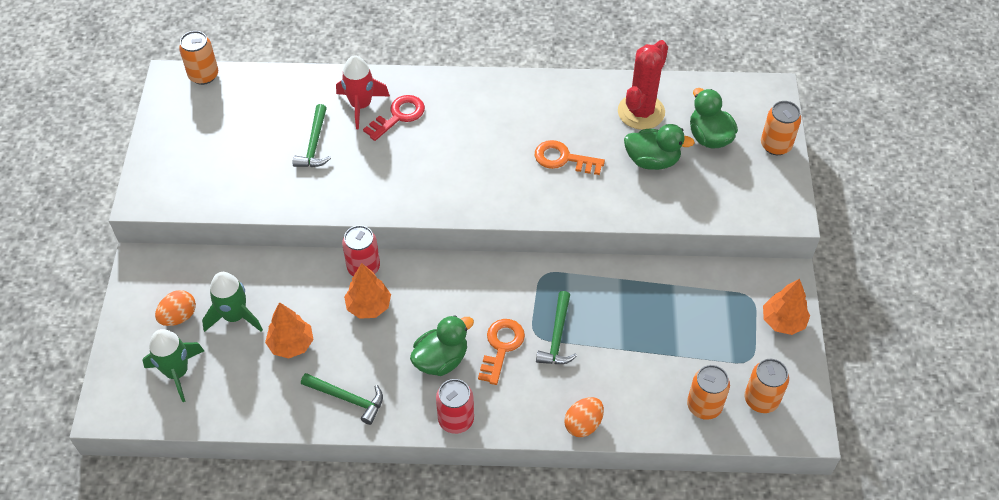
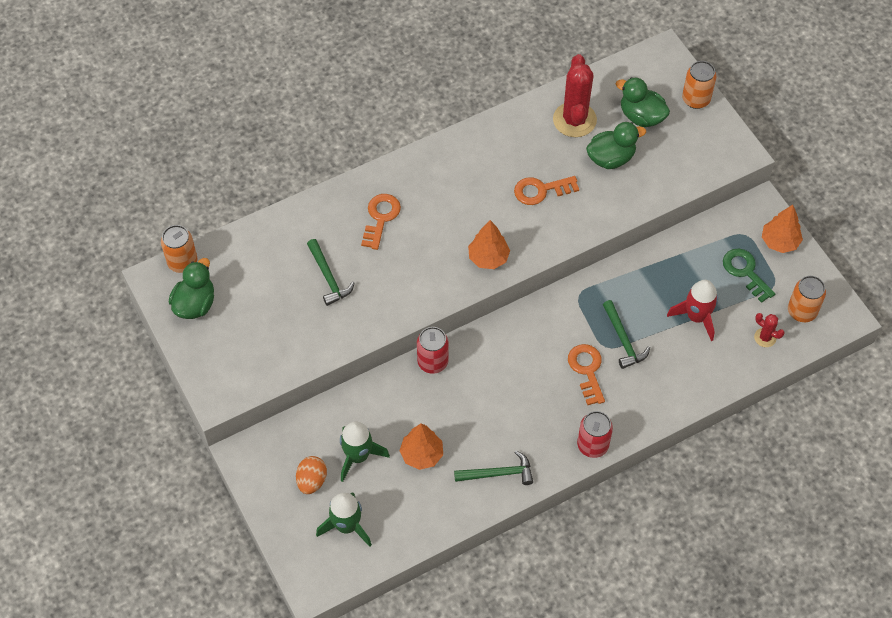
camera: 30 degrees left, 5 degrees up
red rocket [336,55,390,129] -> red rocket moved to [667,280,718,341]
orange tree [344,263,391,319] -> orange tree moved to [468,220,510,269]
red key [363,95,425,141] -> orange key [361,194,401,250]
green duck [410,315,474,376] -> green duck moved to [169,258,214,319]
orange egg [564,397,604,437] -> none
orange can [687,365,730,420] -> red cactus [754,313,785,347]
none -> green key [723,248,775,303]

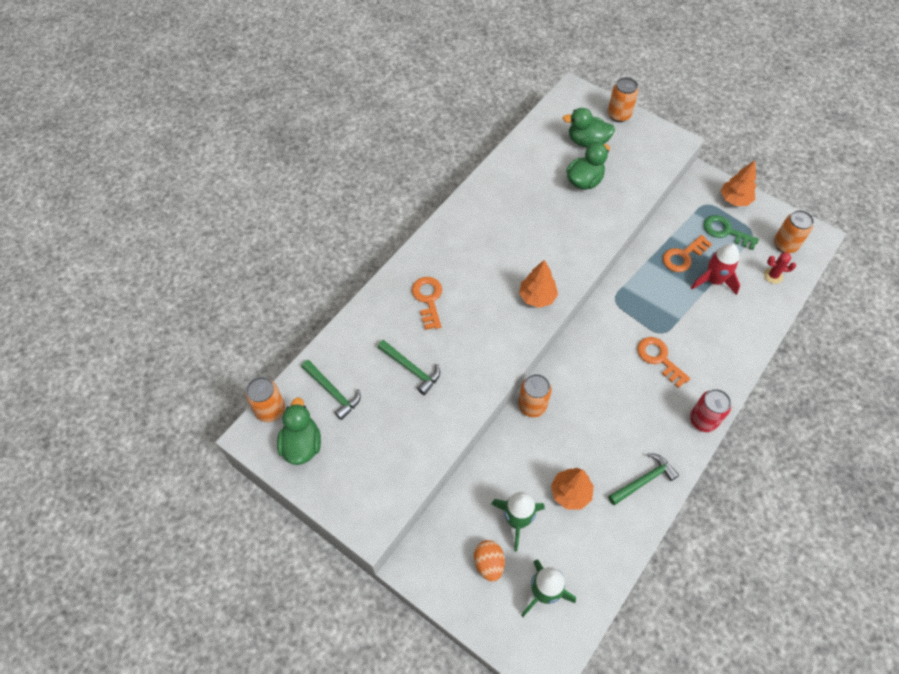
camera: 25 degrees left, 0 degrees up
red can [417,327,449,374] -> orange can [518,374,552,417]
orange key [514,176,579,205] -> orange key moved to [663,235,712,272]
red cactus [553,54,597,137] -> none
green hammer [603,300,650,369] -> green hammer moved to [302,360,361,420]

